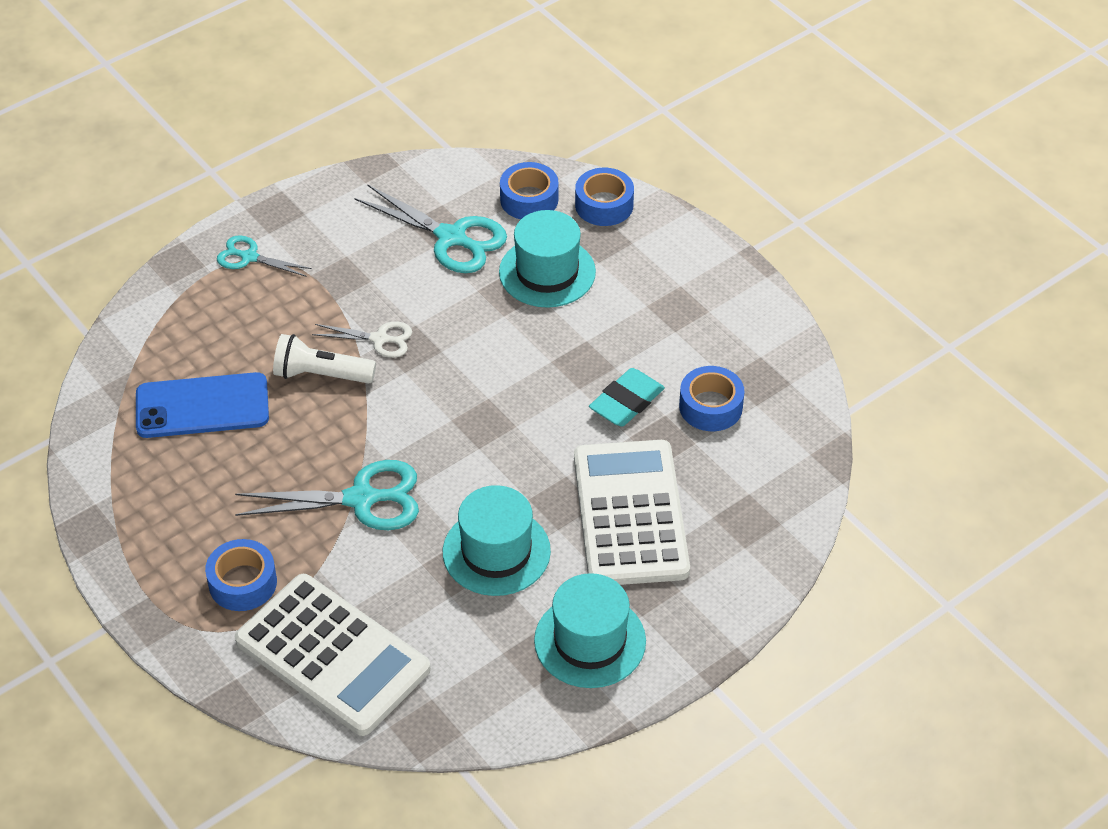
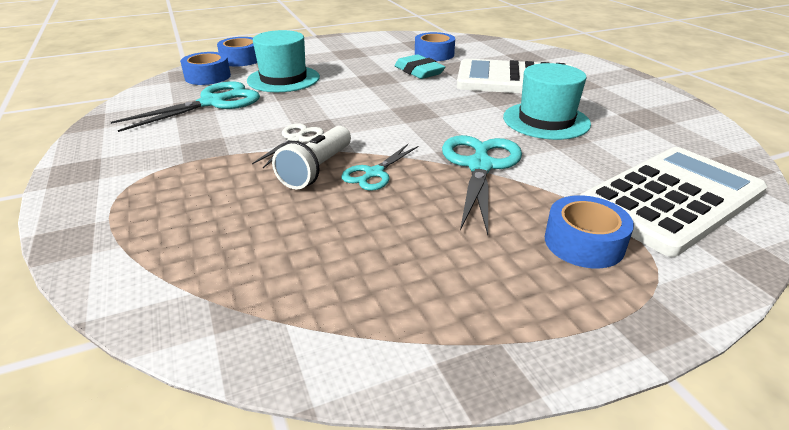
camera: 75 degrees left, 15 degrees down
blue phone [136,372,269,438] -> none
turquoise scissors [217,236,312,277] -> turquoise scissors moved to [341,144,418,191]
turquoise hat [534,573,646,688] -> none

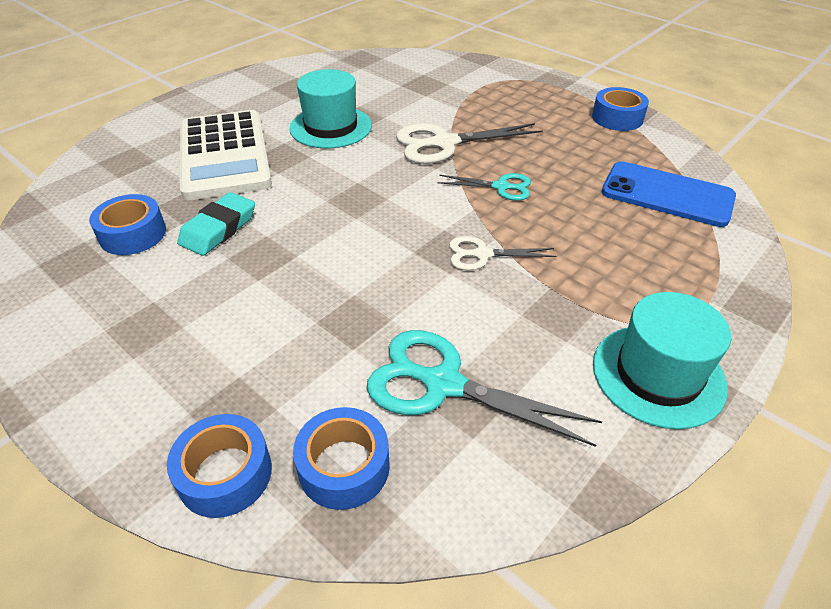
camera: 115 degrees left, 10 degrees up
turquoise hat [247,30,320,92] -> turquoise hat moved to [593,292,731,429]
white flashlight [272,126,351,189] -> none
turquoise scissors [442,135,522,235] -> white scissors [396,123,543,164]
blue tape [545,195,634,268] -> blue tape moved to [592,87,649,131]
white calculator [580,147,768,257] -> none
none -> blue phone [602,162,736,227]

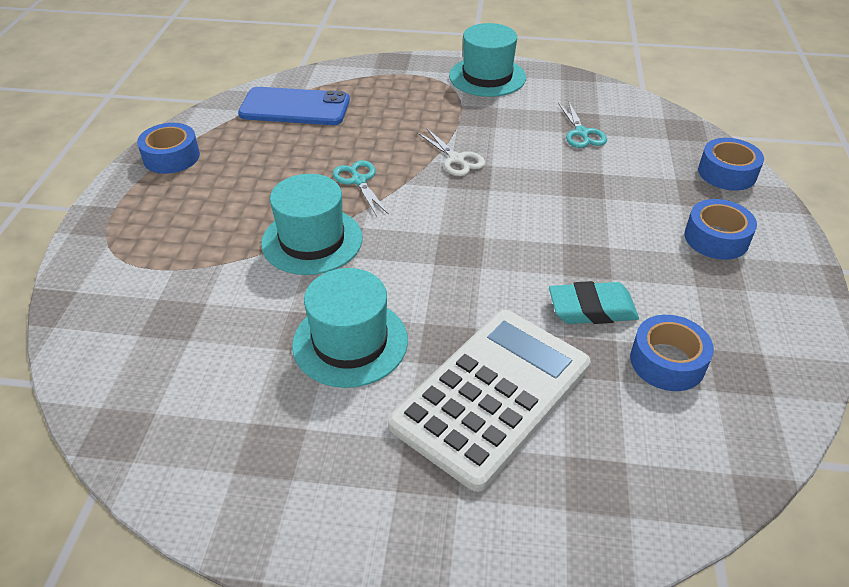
camera: 125 degrees left, 0 degrees up
blue tape [293,407,390,510] -> blue tape moved to [684,199,757,260]
turquoise scissors [367,330,602,447] -> turquoise scissors [558,101,607,148], size x0.58
white scissors [396,123,543,164] -> turquoise hat [261,174,363,275]
blue phone [602,162,736,227] -> blue phone turned 75 degrees counterclockwise [238,87,350,125]

